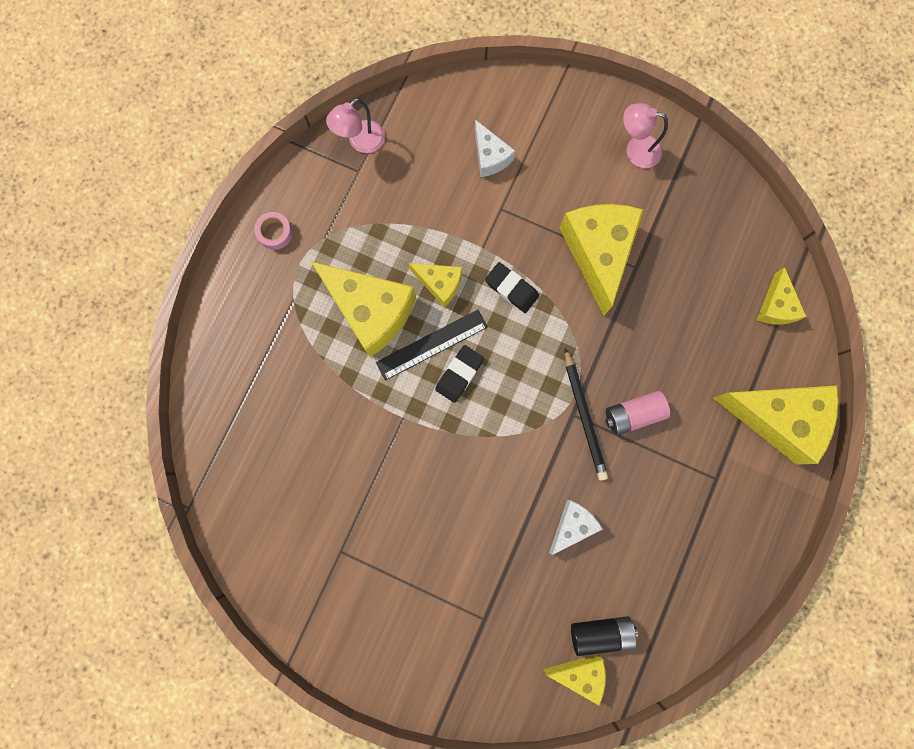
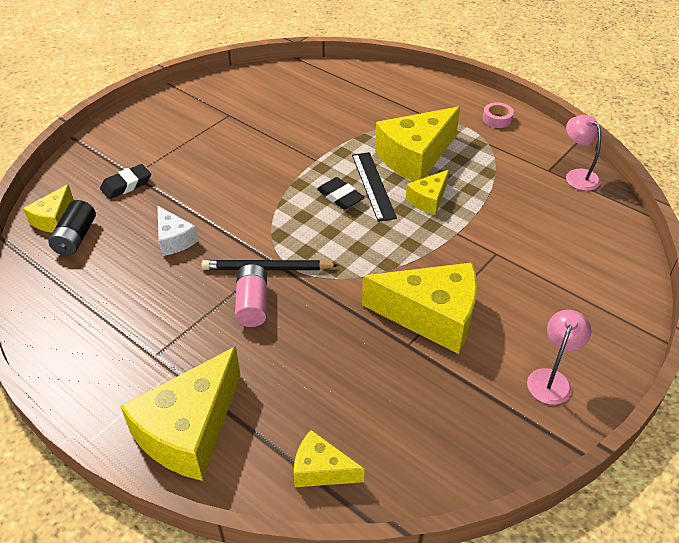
camera: 105 degrees right, 35 degrees down
white cheese [475,120,515,177] -> none
black eraser [485,262,539,313] -> black eraser moved to [100,164,151,199]

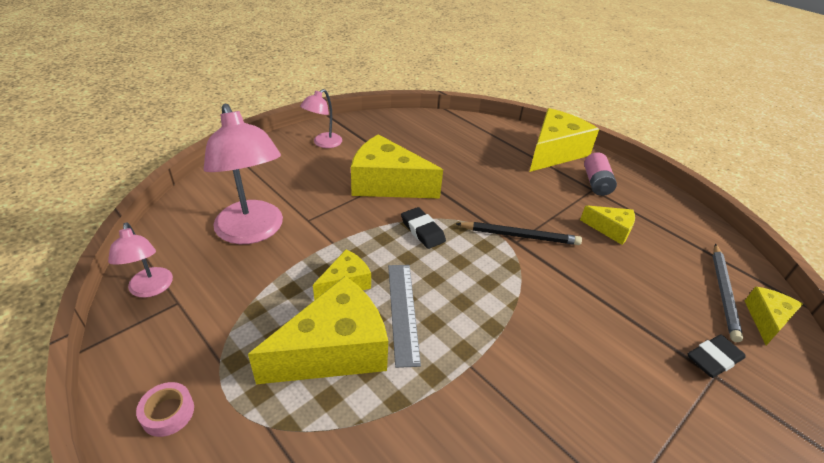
camera: 175 degrees left, 5 degrees down
black battery [48,200,96,256] -> grey pencil [713,244,743,342]
white cheese [157,206,198,256] -> none
pink battery [235,264,267,327] -> pink battery moved to [584,152,617,196]
yellow cheese [294,430,365,487] -> yellow cheese moved to [580,205,635,245]
black eraser [317,177,365,210] -> black eraser moved to [401,207,446,249]
black ruler [352,152,397,222] -> grey ruler [388,265,421,368]
none -> pink lamp [204,104,283,244]

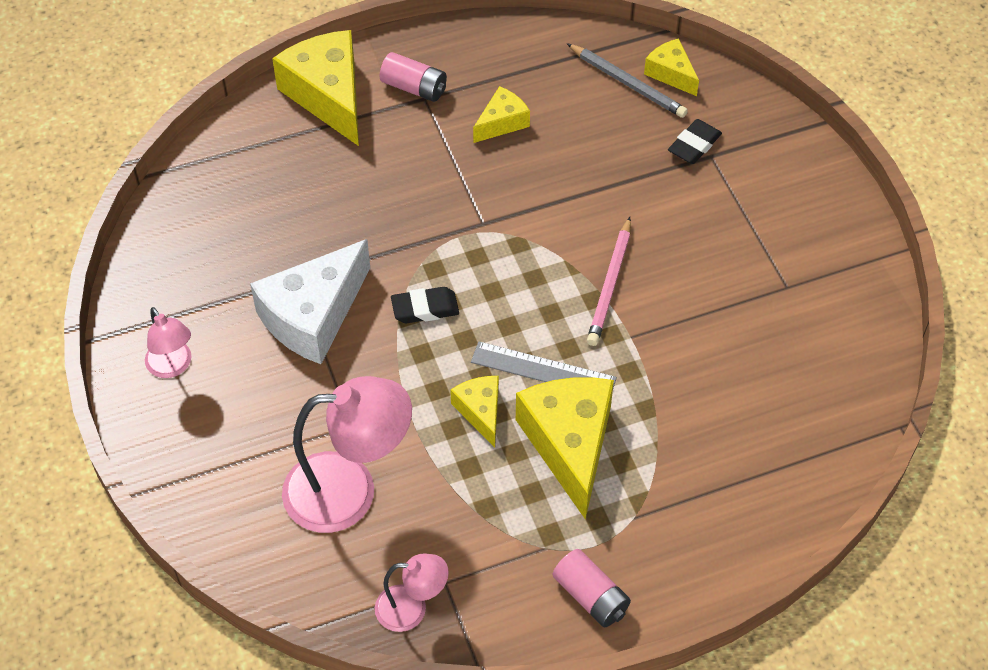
camera: 65 degrees left, 15 degrees up
pink tape [136,382,194,437] -> pink battery [553,549,631,627]
yellow cheese [351,134,443,199] -> white cheese [250,239,370,364]
black pencil [456,222,582,245] -> none
black eraser [687,334,745,378] -> black eraser turned 45 degrees clockwise [668,119,722,164]
none -> pink pencil [587,217,631,346]

